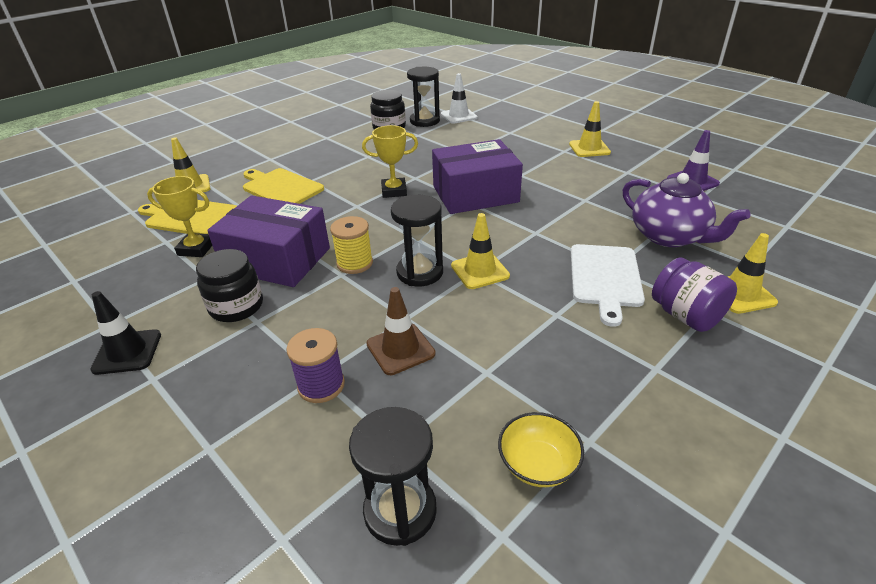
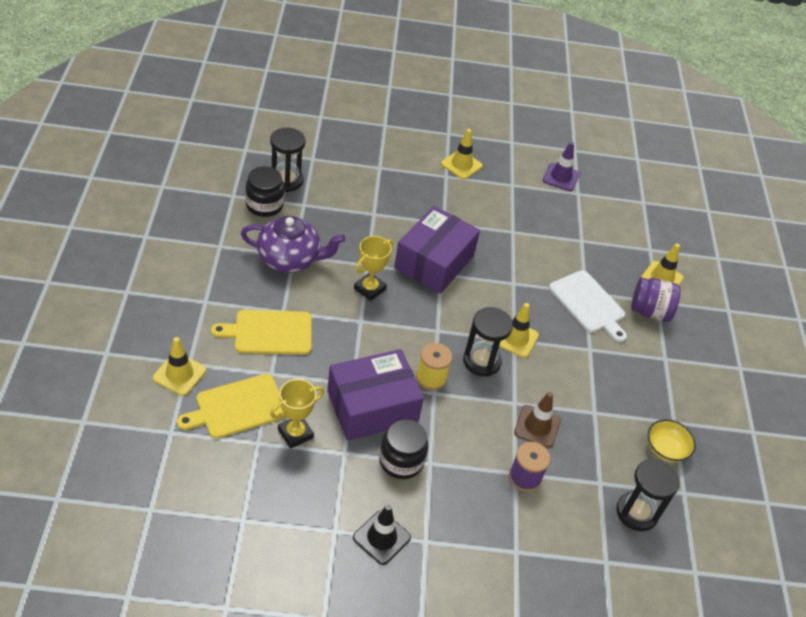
camera: 50 degrees left, 10 degrees up
white traffic cone [441,73,478,124] -> none
purple teapot [623,173,751,247] -> purple teapot moved to [241,216,346,273]

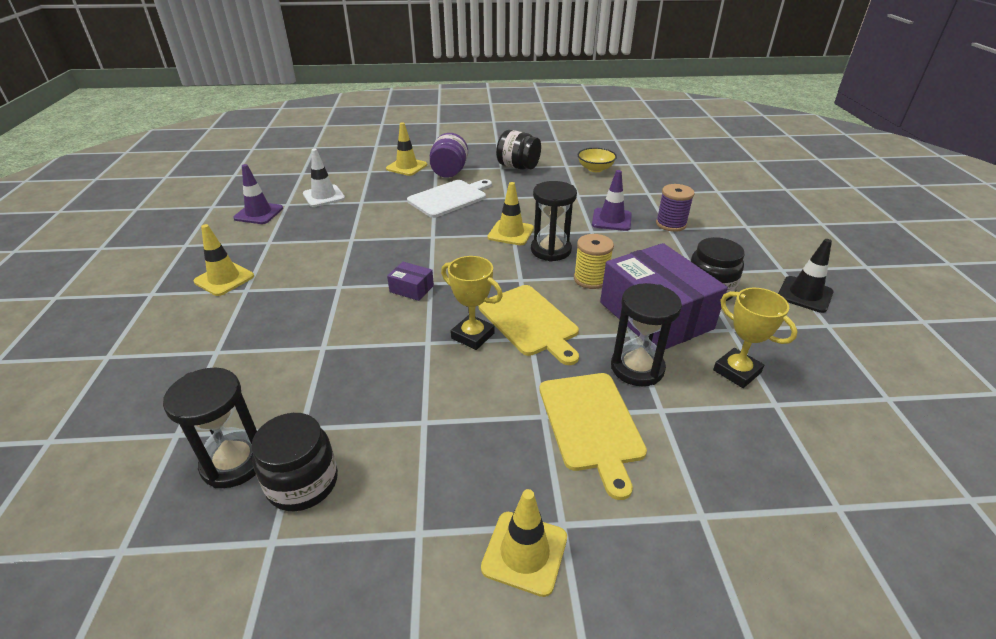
camera: 90 degrees left, 10 degrees down
yellow traffic cone [153,337,206,396] -> yellow traffic cone moved to [481,489,567,597]
yellow cutting board [177,374,286,439] -> yellow cutting board moved to [478,285,579,365]
purple teapot [241,216,346,273] -> none
purple box [394,206,480,294] -> purple box [387,262,434,301], size x0.41
brown traffic cone [514,392,561,448] -> purple traffic cone [592,170,632,231]
black hourglass [617,458,680,531] -> black hourglass moved to [611,283,682,386]
none -> white traffic cone [303,149,345,207]
none -> black jar [496,130,541,170]

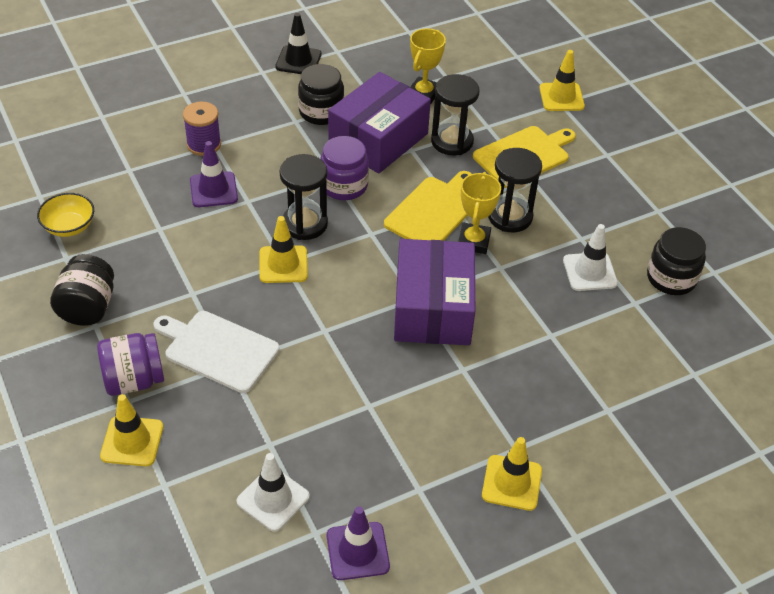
camera: 115 degrees left, 10 degrees up
black hourglass [163,368,257,488] -> black hourglass moved to [488,148,542,232]
purple box [387,262,434,301] -> purple box [394,239,475,345], size x2.41
yellow traffic cone [481,489,567,597] -> yellow traffic cone moved to [539,50,585,111]
yellow spool [574,234,614,289] -> purple jar [320,136,369,200]
none -> white traffic cone [563,224,618,291]

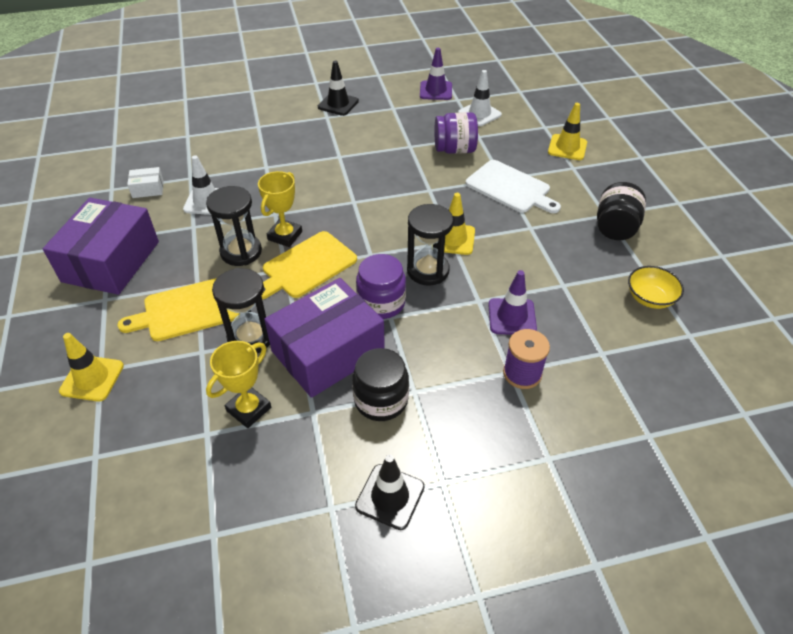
camera: 165 degrees left, 0 degrees up
purple jar [97,333,164,396] -> purple jar moved to [434,112,478,154]
purple box [394,239,475,345] -> purple box moved to [43,198,159,295]
yellow traffic cone [482,437,542,511] -> black traffic cone [318,61,359,116]
black jar [647,227,706,295] -> white box [127,167,164,198]

